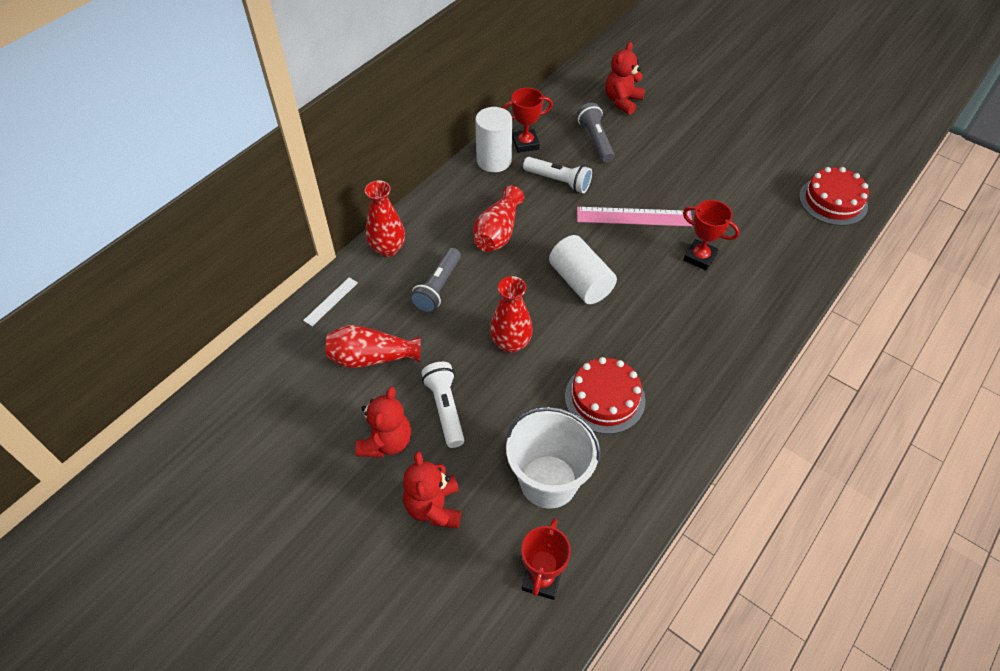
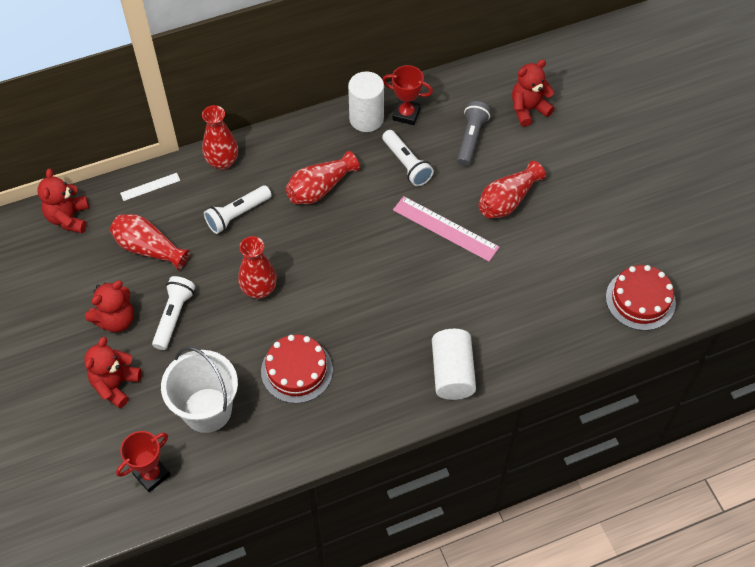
camera: 30 degrees right, 5 degrees up
grey flashlight [410,248,461,313] -> white flashlight [204,185,272,234]
white cylinder [549,235,617,304] -> white cylinder moved to [432,329,476,400]
red trophy [683,200,740,270] -> none
none -> red teddy bear [38,169,89,233]
none -> red vase [478,161,545,218]

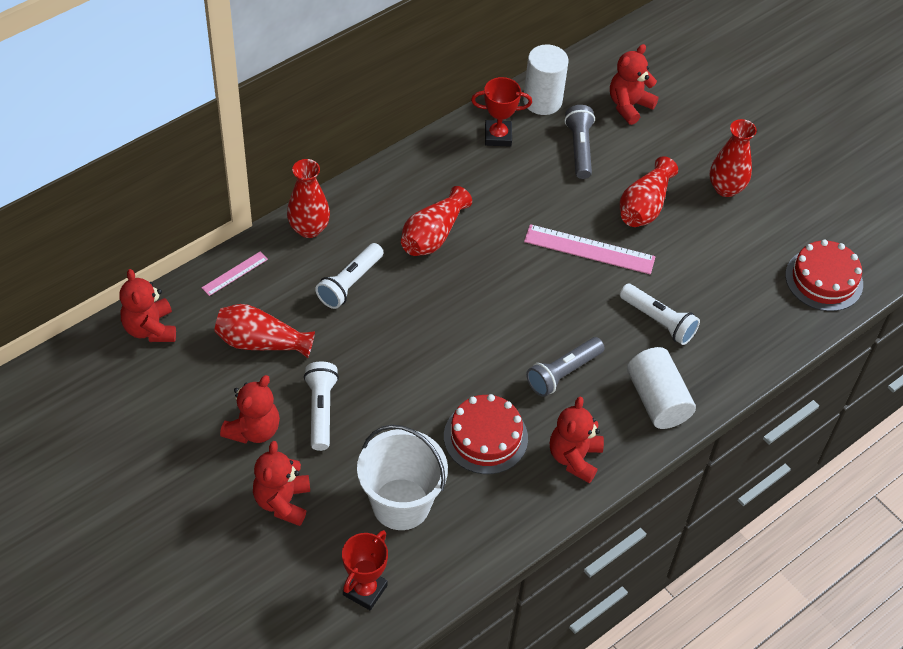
camera: 20 degrees left, 5 degrees down
white ruler [120,173,180,201] -> pink ruler [202,252,268,296]
red vase [238,236,277,299] -> red vase moved to [710,119,757,197]
white cylinder [348,71,384,132] -> white cylinder moved to [523,44,568,115]
white flashlight [382,130,434,186] -> white flashlight moved to [620,284,700,345]
none -> grey flashlight [526,337,605,397]
none -> red teddy bear [550,397,604,483]

